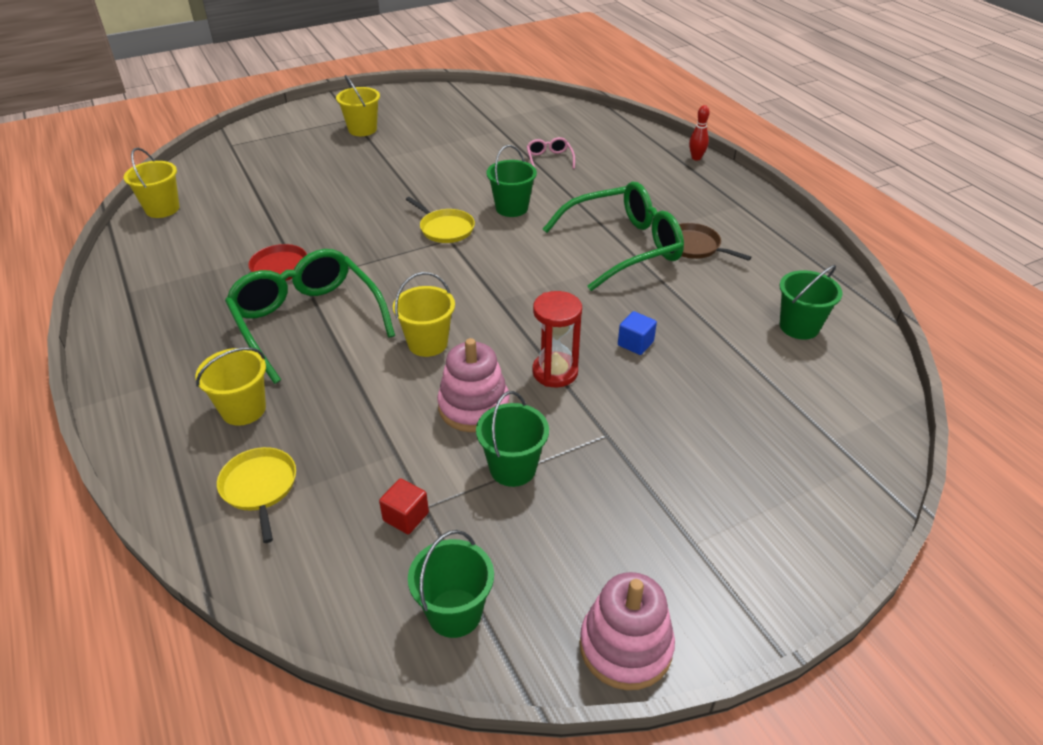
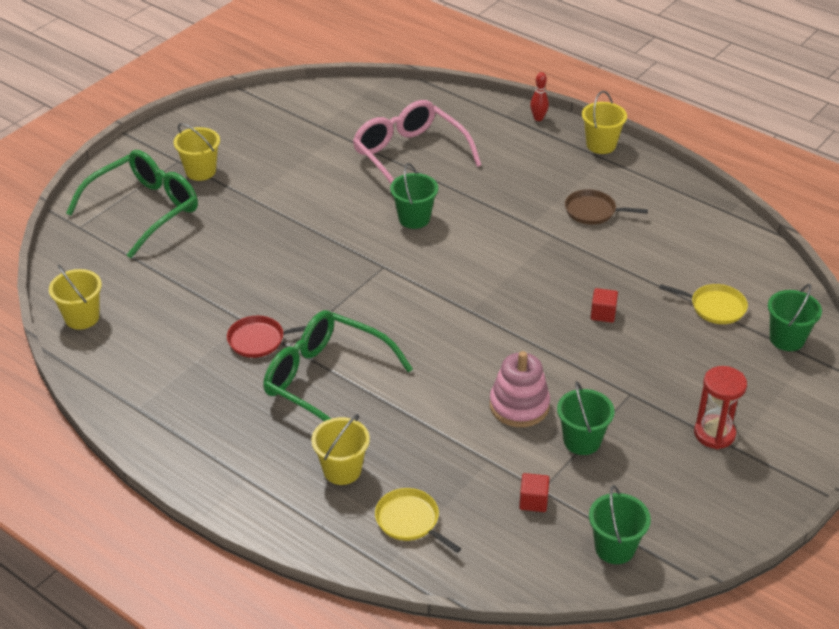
camera: 25 degrees left, 0 degrees up
yellow bucket [393,272,455,357] -> yellow bucket moved to [582,91,627,154]
yellow pan [406,197,475,243] -> yellow pan moved to [659,284,748,324]
pink glasses [527,137,575,169] -> pink glasses [353,100,481,184], size x2.33
red hourglass [532,291,582,388] -> red hourglass moved to [694,366,747,449]
green glasses [543,181,684,291] -> green glasses moved to [66,150,198,258]
pink stacking toy [580,572,675,690] -> none
blue cube [618,311,657,355] -> red cube [590,288,618,323]
green bucket [779,265,843,340] -> green bucket moved to [768,284,822,351]

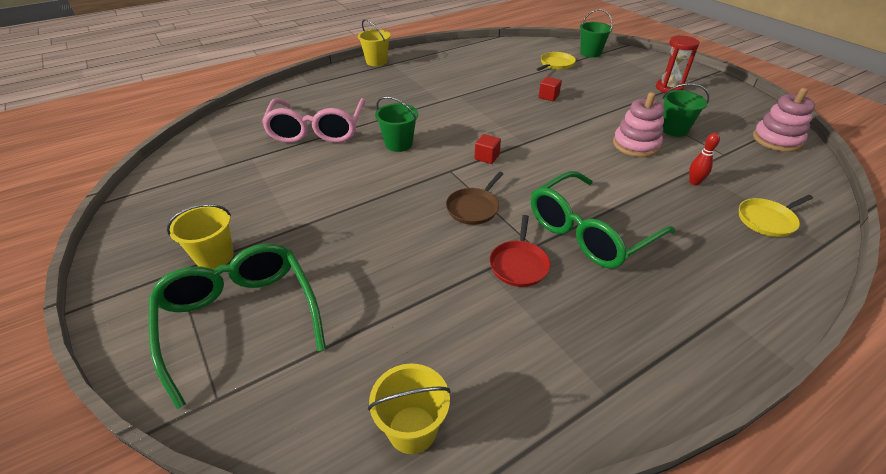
camera: 70 degrees left, 0 degrees up
yellow bucket [311,414,370,485] -> none
pink glasses [353,100,481,184] -> pink glasses turned 75 degrees counterclockwise [262,98,365,143]
red cube [519,473,550,512] -> red cube moved to [474,134,501,164]
red bowling pin [530,72,549,121] -> red bowling pin moved to [689,133,720,185]
brown pan [565,189,648,225] -> brown pan moved to [446,171,504,225]
green bucket [589,485,651,564] -> pink stacking toy [753,88,815,152]

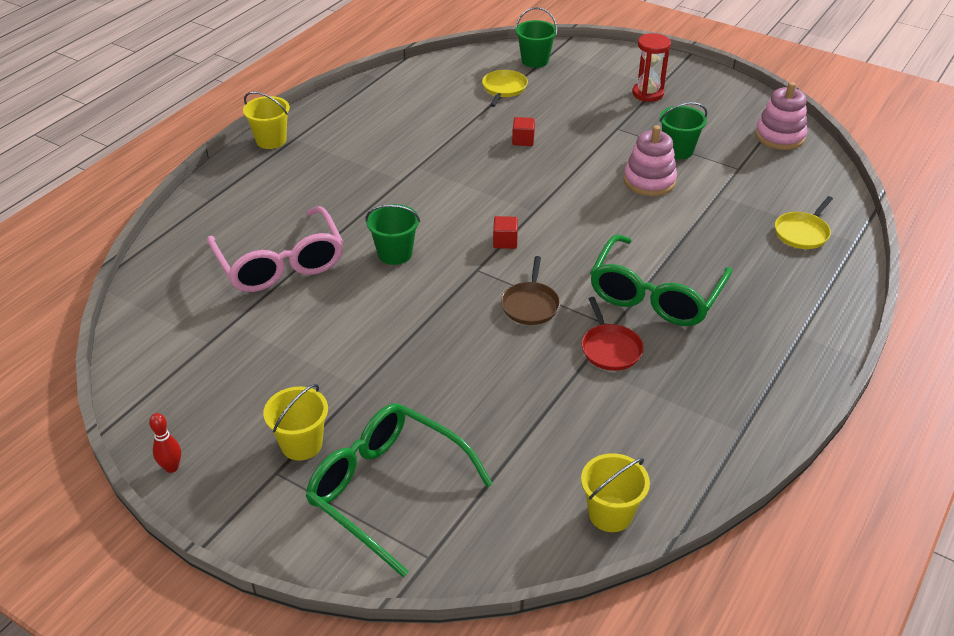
camera: 25 degrees left, 0 degrees up
red bowling pin [689,133,720,185] -> red bowling pin moved to [149,413,181,473]

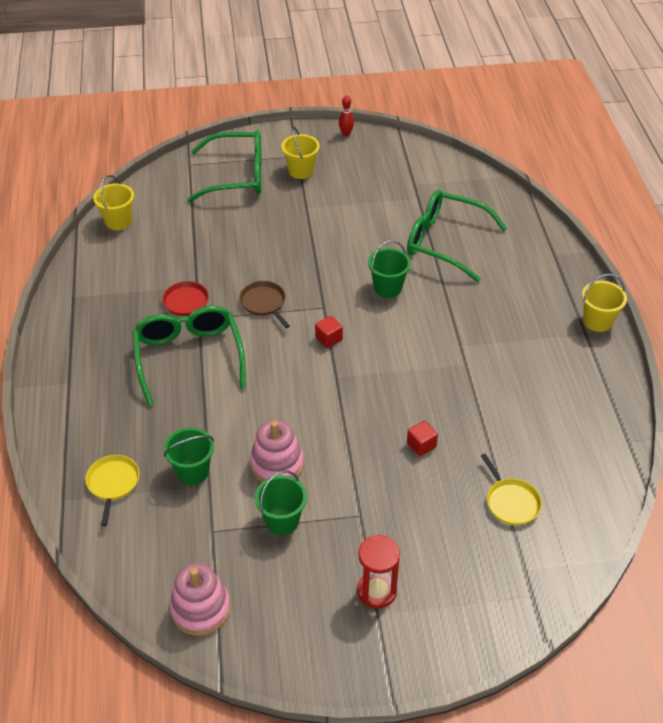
camera: 140 degrees right, 5 degrees up
pink glasses [207,206,343,292] -> green glasses [407,190,508,282]
green bucket [516,7,557,68] -> green bucket moved to [164,427,214,485]

